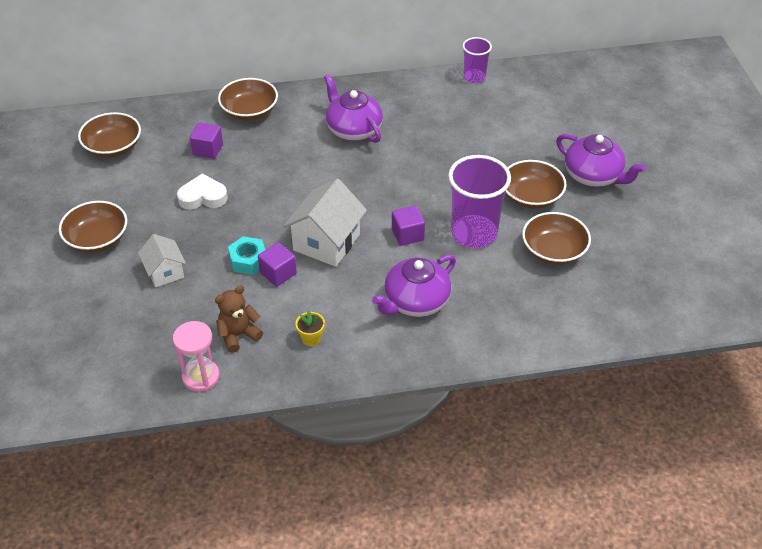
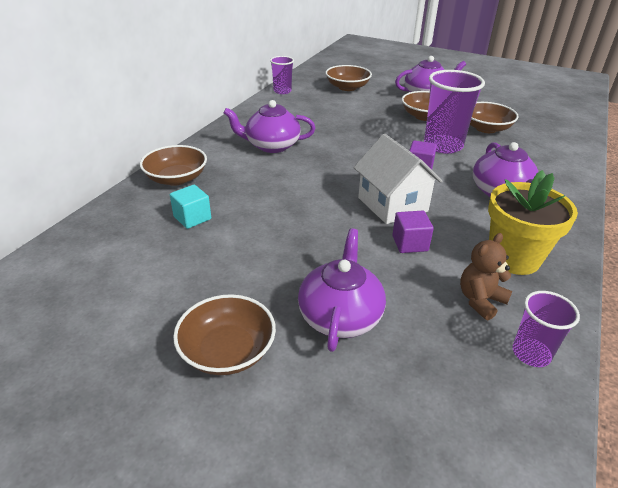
camera: 55 degrees left, 10 degrees down
brown bowl [78,112,141,158] -> brown bowl moved to [325,65,372,91]
white house [138,234,186,287] -> purple teapot [298,228,386,352]
pink hourglass [173,321,220,392] -> purple cup [513,291,580,367]
white heart [177,173,228,210] -> none
purple cube [190,122,223,159] -> turquoise cube [170,185,211,229]
brown teddy bear [215,286,263,353] -> brown teddy bear turned 45 degrees clockwise [460,233,512,320]
turquoise nut [228,236,265,275] -> none
yellow flower pot [296,310,325,346] -> yellow flower pot [488,170,578,275], size x2.44

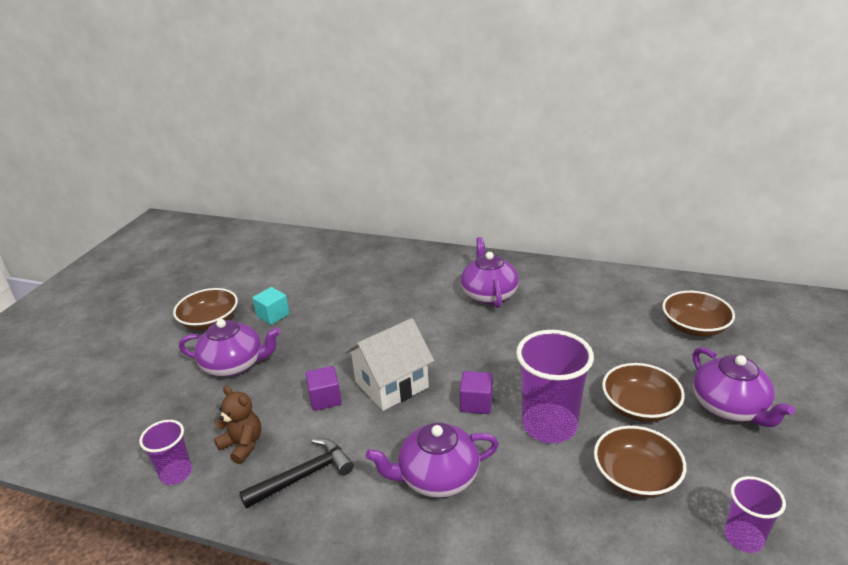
camera: 85 degrees right, 5 degrees down
brown bowl [140,145,207,186] -> none
turquoise cube [170,185,211,229] -> turquoise cube moved to [252,287,290,325]
purple cup [270,56,294,94] -> purple cup moved to [724,476,786,553]
yellow flower pot [488,170,578,275] -> black hammer [239,438,354,509]

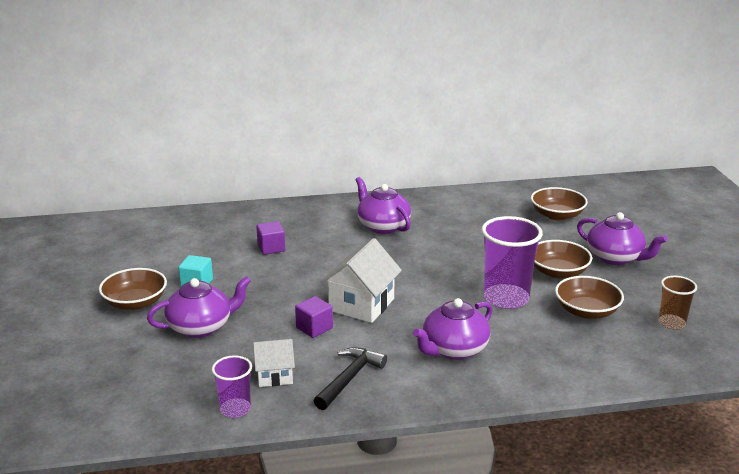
camera: 30 degrees left, 5 degrees down
brown teddy bear [214,386,261,464] -> white house [253,339,295,387]
purple cube [459,371,493,414] -> purple cube moved to [256,221,285,255]
purple cup [724,476,786,553] -> brown cup [659,276,697,329]

